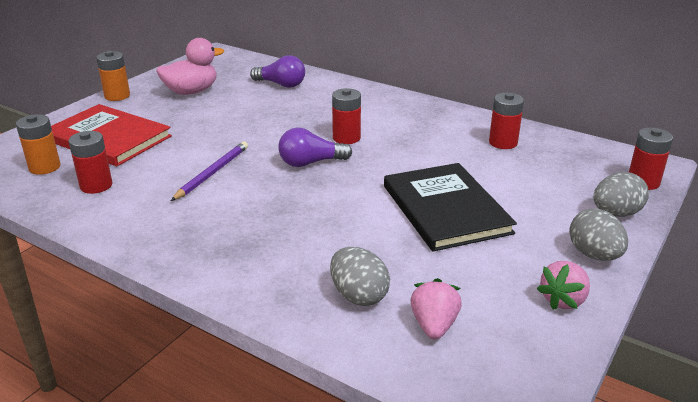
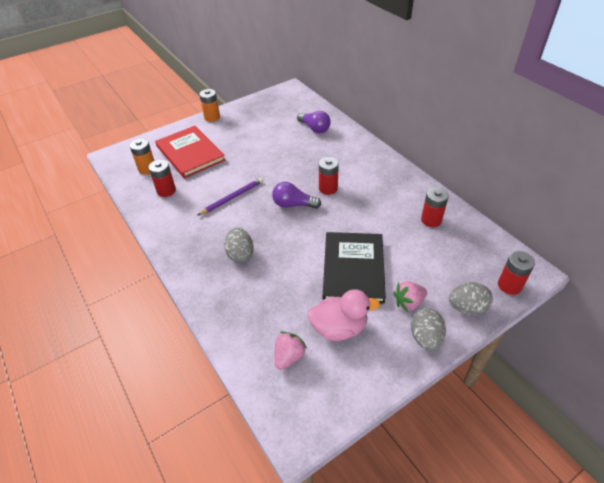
camera: 25 degrees right, 15 degrees up
pink duck [156,38,224,95] -> pink duck moved to [307,289,380,341]
grey egg [330,247,390,306] -> grey egg moved to [224,228,254,263]
pink strawberry [537,261,590,310] -> pink strawberry moved to [393,281,427,312]

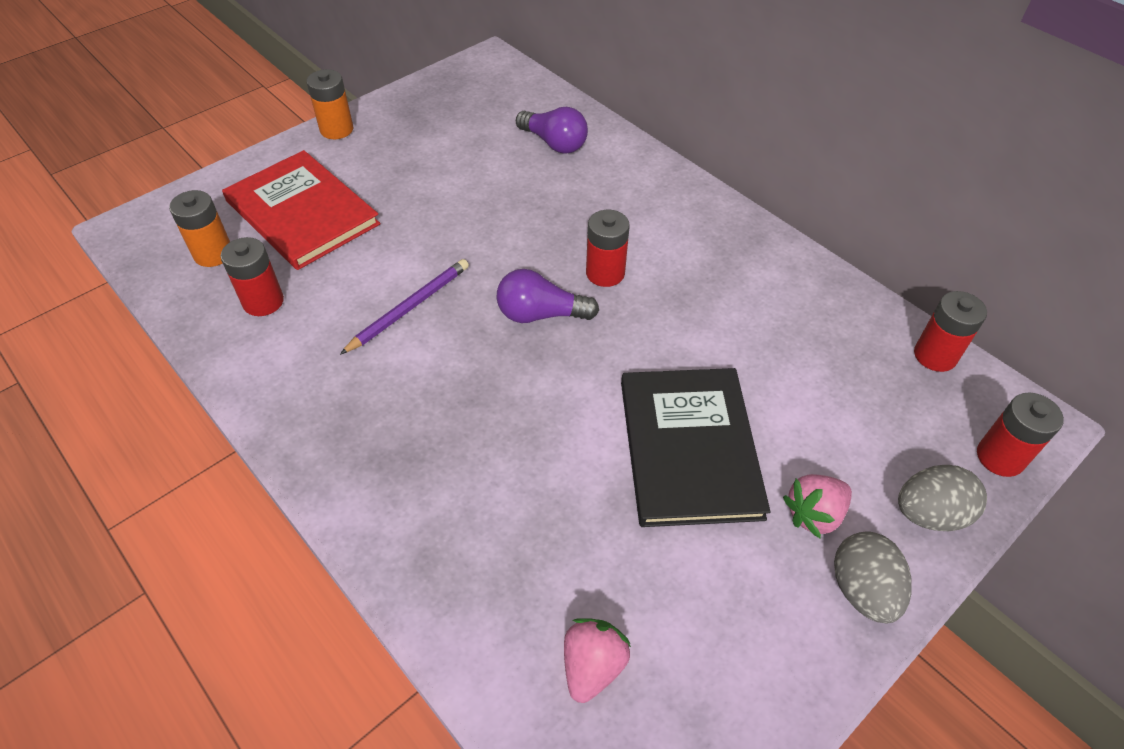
camera: 10 degrees left, 5 degrees up
grey egg [224,228,254,263] -> none
pink duck [307,289,380,341] -> none
red battery [421,187,449,227] -> red battery moved to [914,291,987,372]

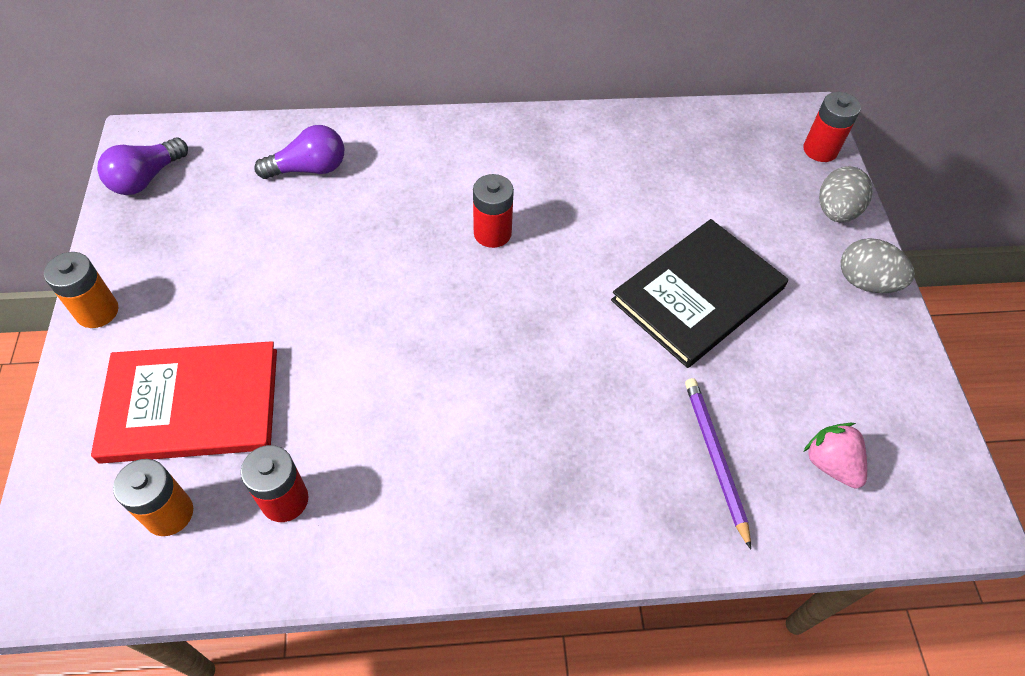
camera: 55 degrees left, 5 degrees up
purple pencil [340,259,469,355] -> purple pencil moved to [685,378,751,549]
purple light bulb [496,269,599,323] -> purple light bulb moved to [97,138,188,195]
black book [621,368,771,527] -> black book turned 75 degrees counterclockwise [611,219,788,368]
pink strawberry [783,474,852,538] -> none
red battery [914,291,987,372] -> none

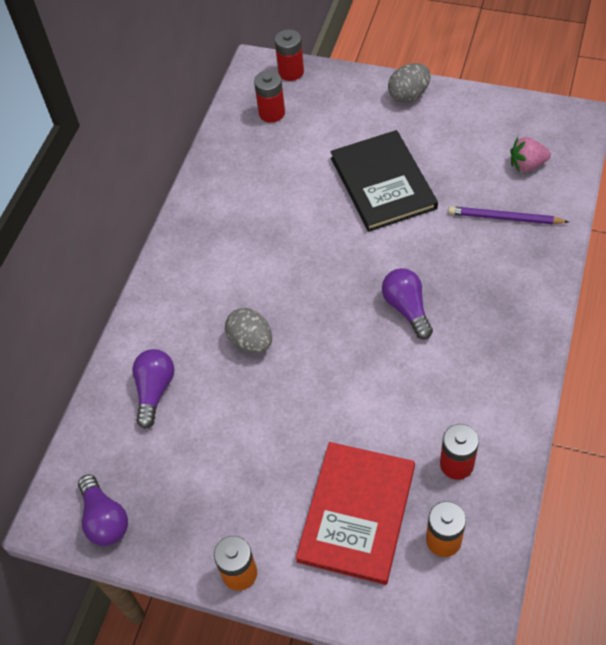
camera: 60 degrees left, 0 degrees up
red battery [473,174,514,248] -> red battery moved to [254,70,285,123]
grey egg [819,166,873,222] -> grey egg moved to [225,308,272,353]
none -> purple light bulb [382,268,433,339]

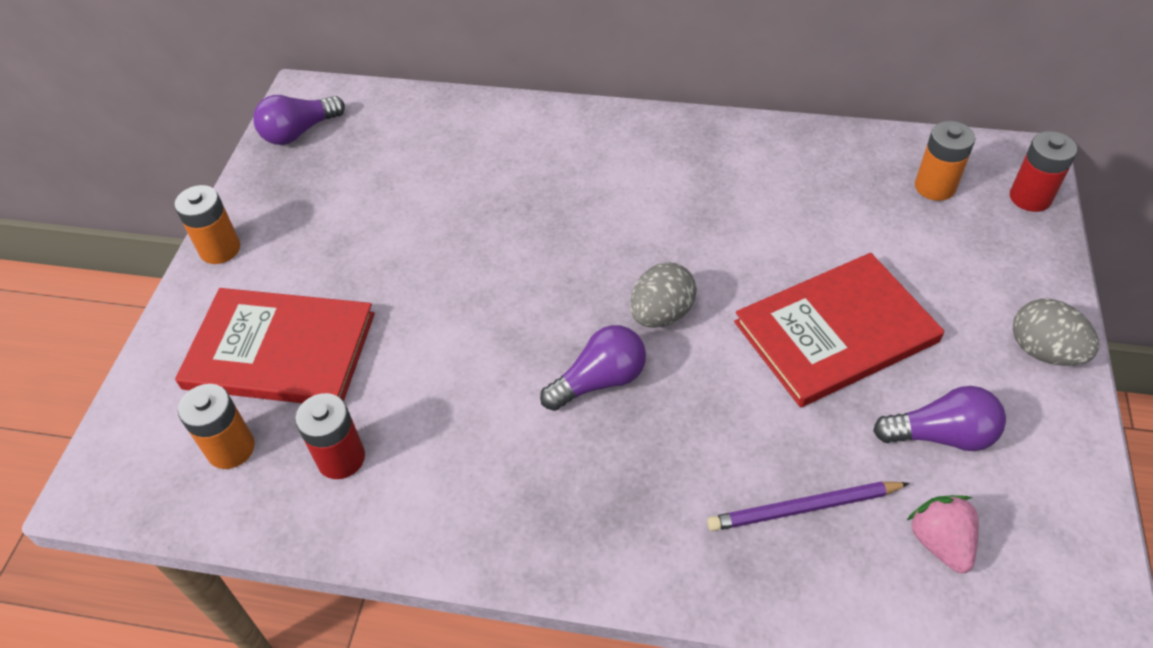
camera: 80 degrees right, 5 degrees down
purple light bulb [132,349,175,429] -> purple light bulb moved to [873,386,1006,451]
grey egg [225,308,272,353] -> grey egg moved to [630,262,697,328]
red battery [254,70,285,123] -> orange battery [915,121,975,201]
black book [330,130,438,232] -> red book [734,253,944,407]
purple pencil [448,206,569,225] -> purple pencil turned 105 degrees counterclockwise [707,481,910,531]

